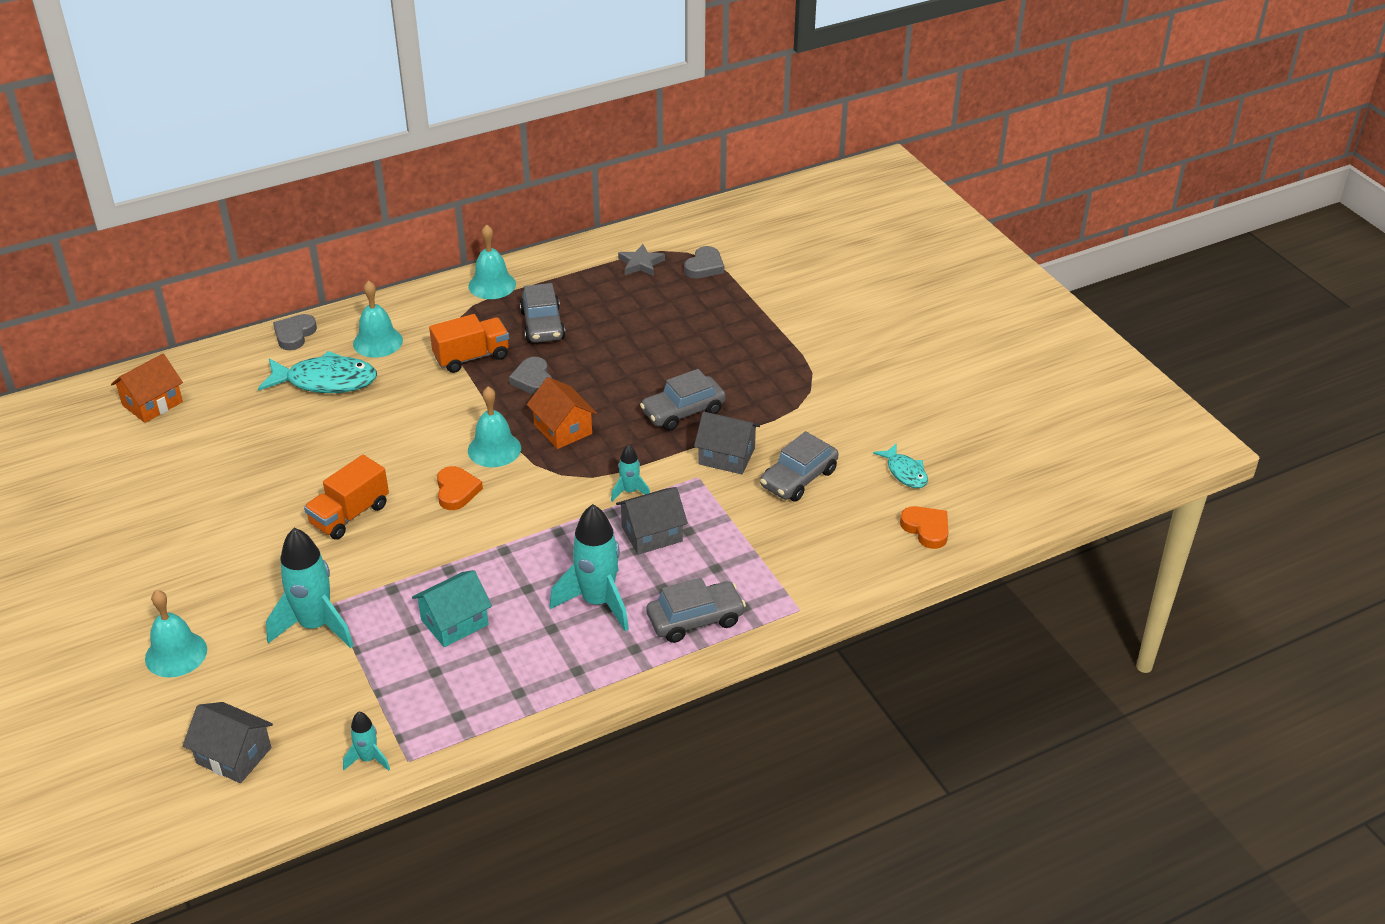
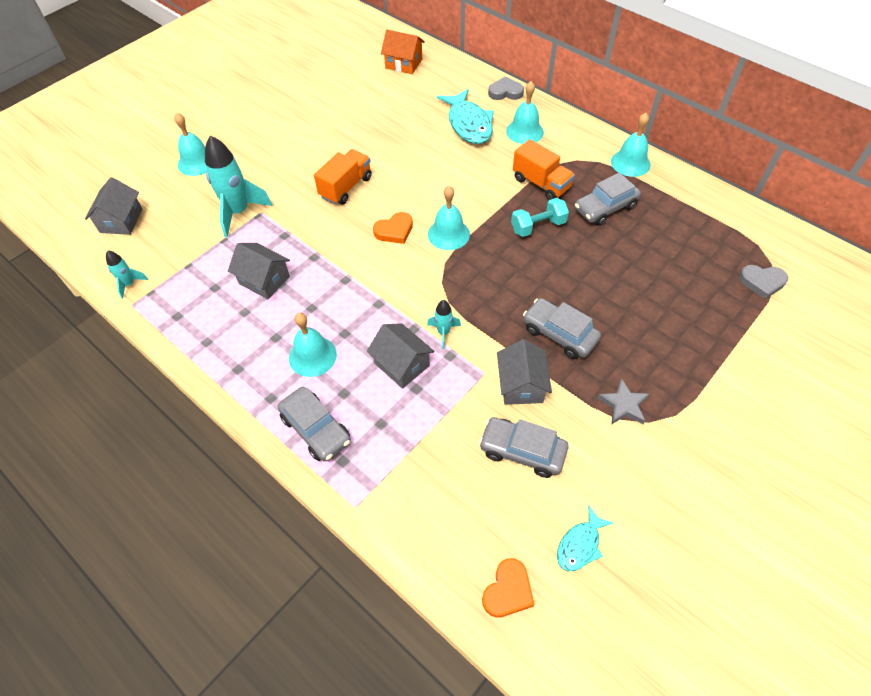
camera: 70 degrees right, 15 degrees up
orange truck [304,455,389,540] -> orange truck turned 105 degrees clockwise [314,149,372,205]
turquoise house [412,570,492,647] -> grey house [228,243,290,299]
grey heart [509,357,552,395] -> turquoise dumbbell [511,198,569,237]
orange house [527,377,597,449] -> none
turquoise rocket [549,504,629,631] -> turquoise bell [289,313,337,377]
grey star [618,244,665,276] -> grey star moved to [597,378,650,425]

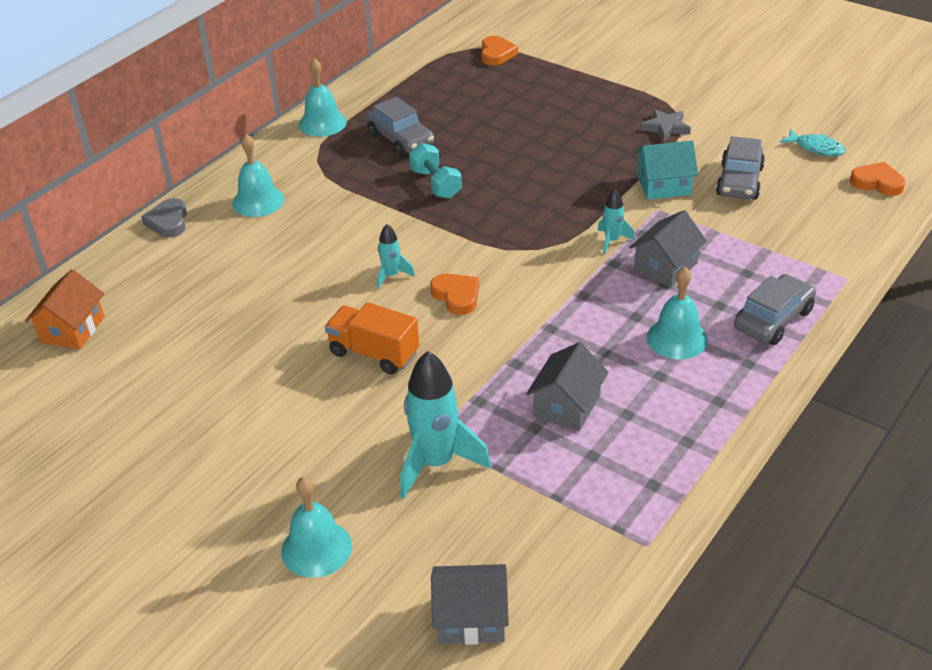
camera: 95 degrees left, 15 degrees down
turquoise rocket [106,250,148,299] -> turquoise rocket moved to [377,224,415,289]
turquoise bell [428,186,470,250] -> none
turquoise fish [437,89,494,144] -> none
grey house [497,339,552,405] -> turquoise house [635,140,698,200]
orange truck [513,139,575,200] -> none
grey car [523,298,601,359] -> none
grey heart [739,265,788,299] -> orange heart [481,36,518,66]

